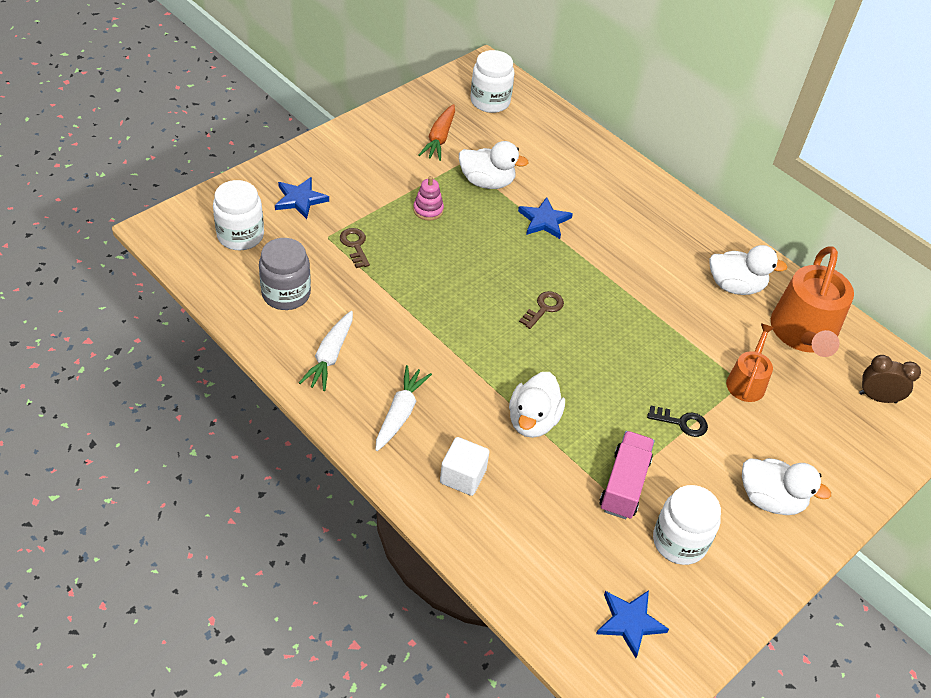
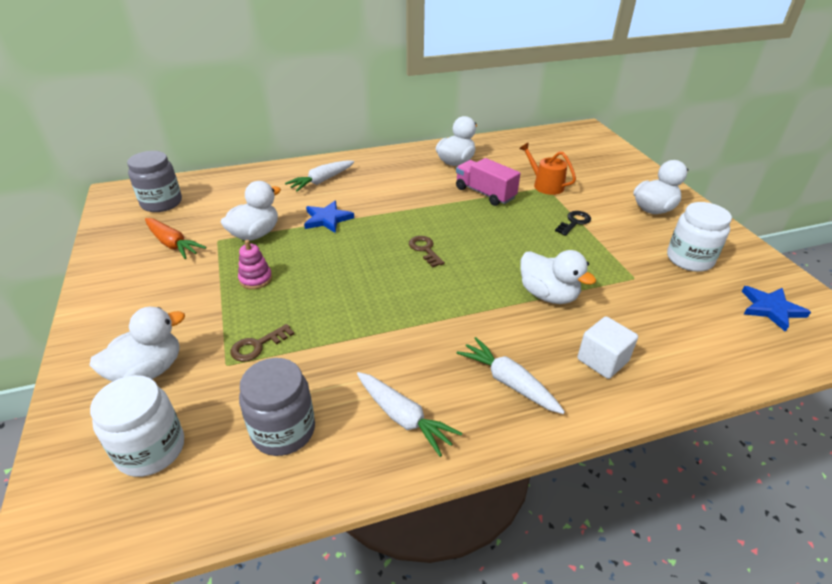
camera: 60 degrees left, 10 degrees down
blue star [275,177,329,219] -> white duck [89,307,185,382]
brown key [340,228,370,268] -> brown key turned 45 degrees counterclockwise [230,324,294,362]
white jar [470,50,515,113] -> grey jar [127,151,182,212]
pink truck [599,431,655,519] -> pink truck moved to [456,158,520,206]
orange watering can [771,246,854,357] -> none
brown clock [859,355,921,403] -> none
none -> white carrot [285,160,354,191]

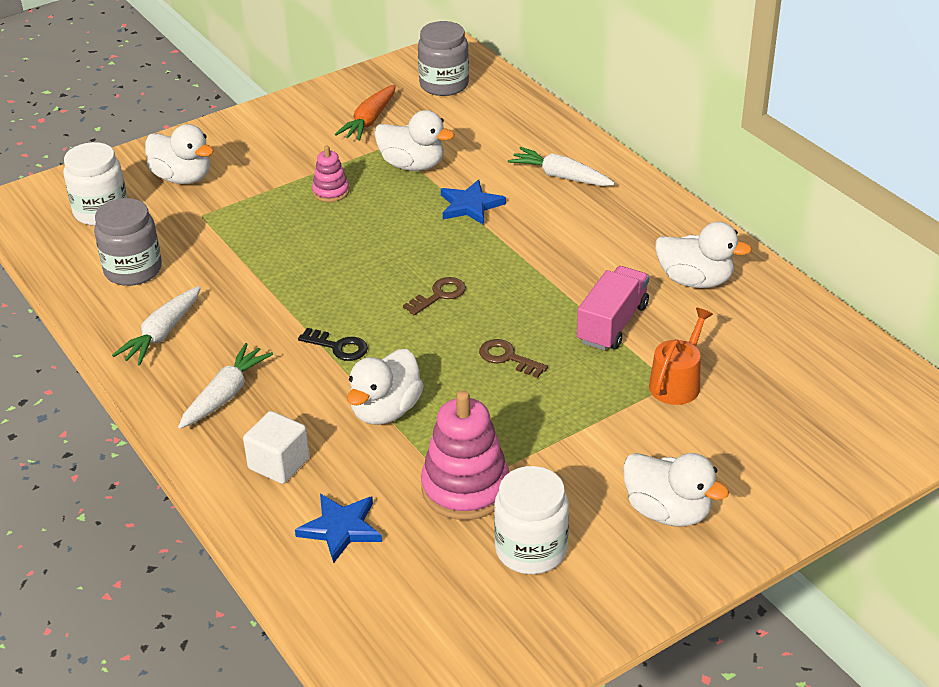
camera: 75 degrees right, 0 degrees up
brown key [230,324,294,362] -> brown key moved to [479,339,548,378]
black key [555,211,591,236] -> black key moved to [298,328,368,361]
blue star [742,286,811,332] -> blue star moved to [295,494,382,563]
none -> pink stacking toy [421,390,509,520]

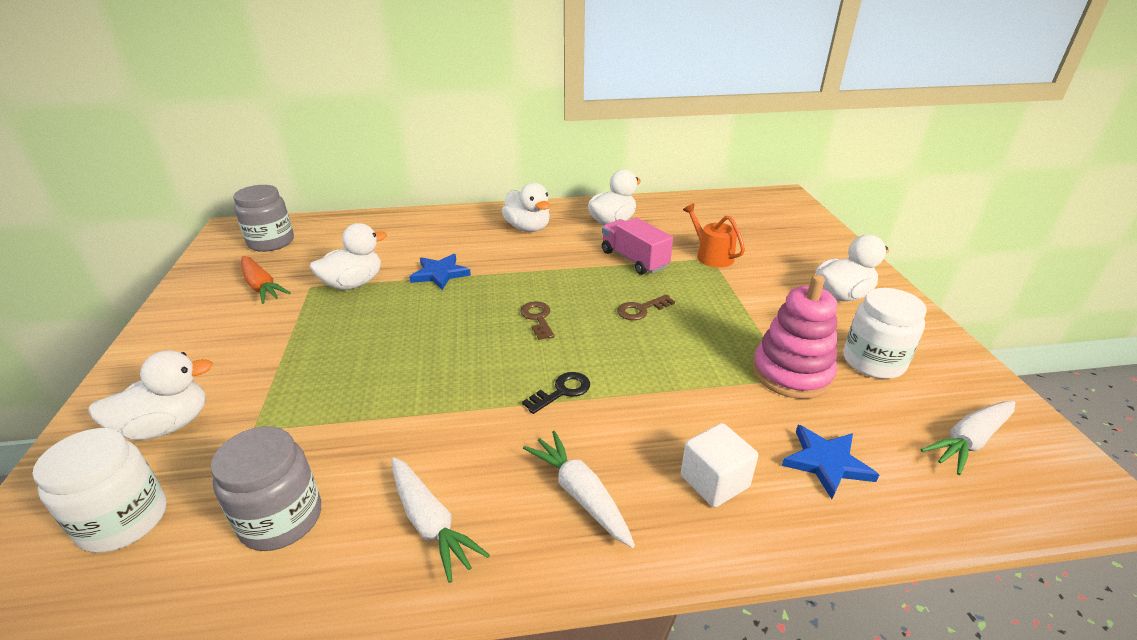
camera: 65 degrees left, 5 degrees down
pink stacking toy [312,146,349,202] -> none
white duck [347,349,424,425] -> white duck moved to [502,182,550,232]
white carrot [508,147,615,186] -> white carrot moved to [921,401,1015,475]

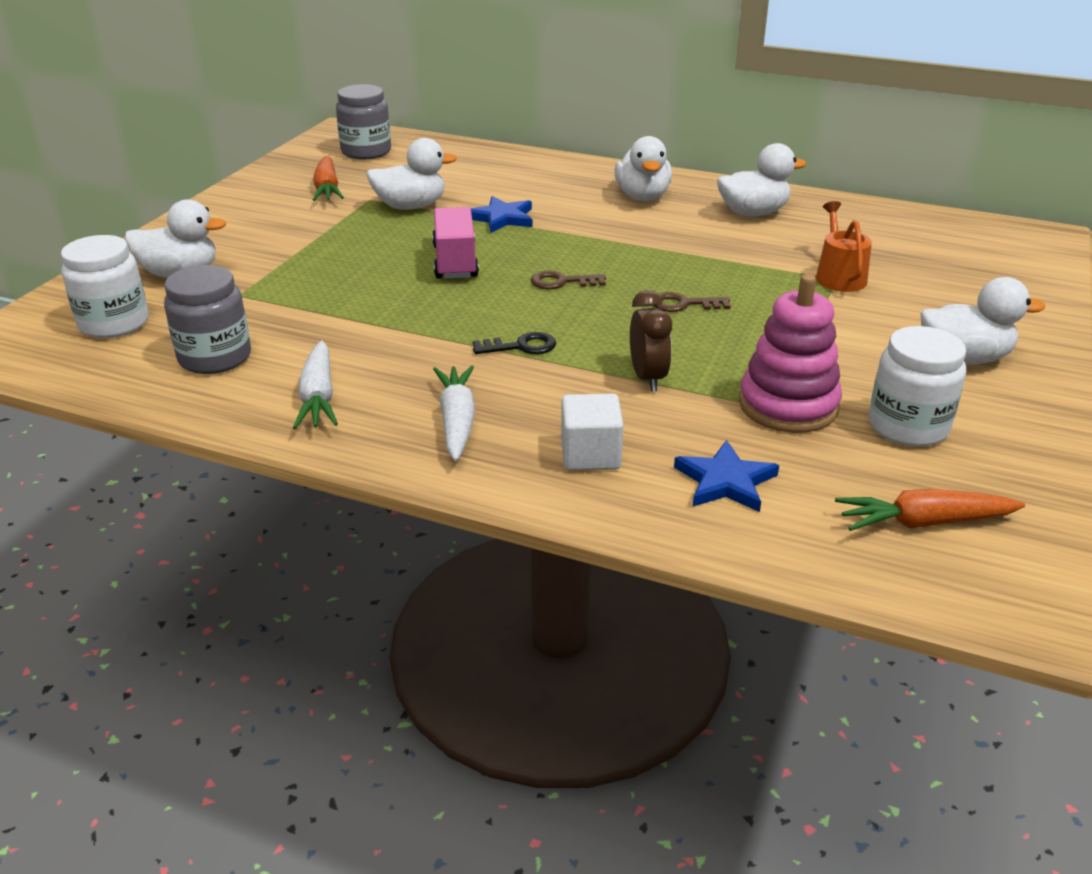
camera: 30 degrees right, 0 degrees up
brown key [520,301,555,340] -> brown key turned 105 degrees counterclockwise [531,271,606,289]
pink truck [602,218,673,275] -> pink truck moved to [432,207,479,279]
white carrot [921,401,1015,475] -> orange carrot [835,489,1025,531]
none -> brown clock [630,290,672,392]

